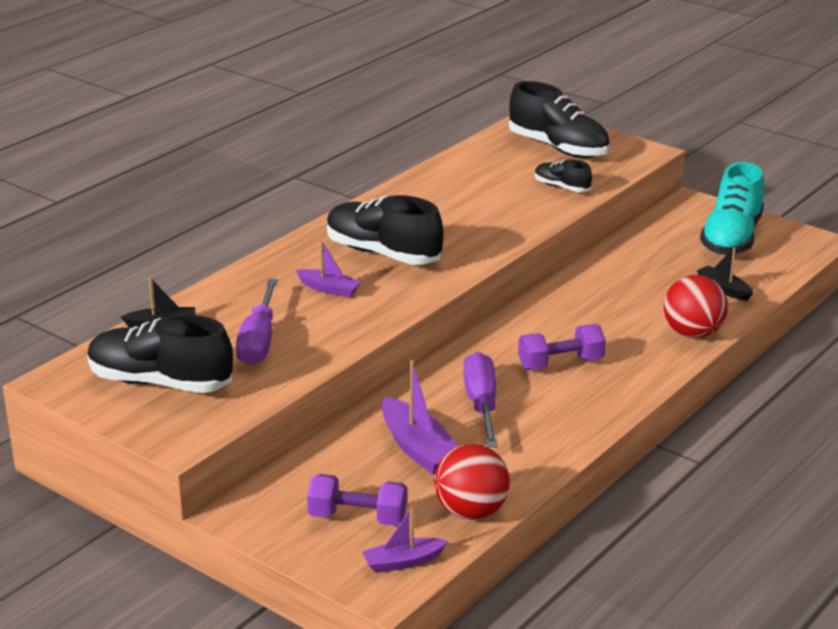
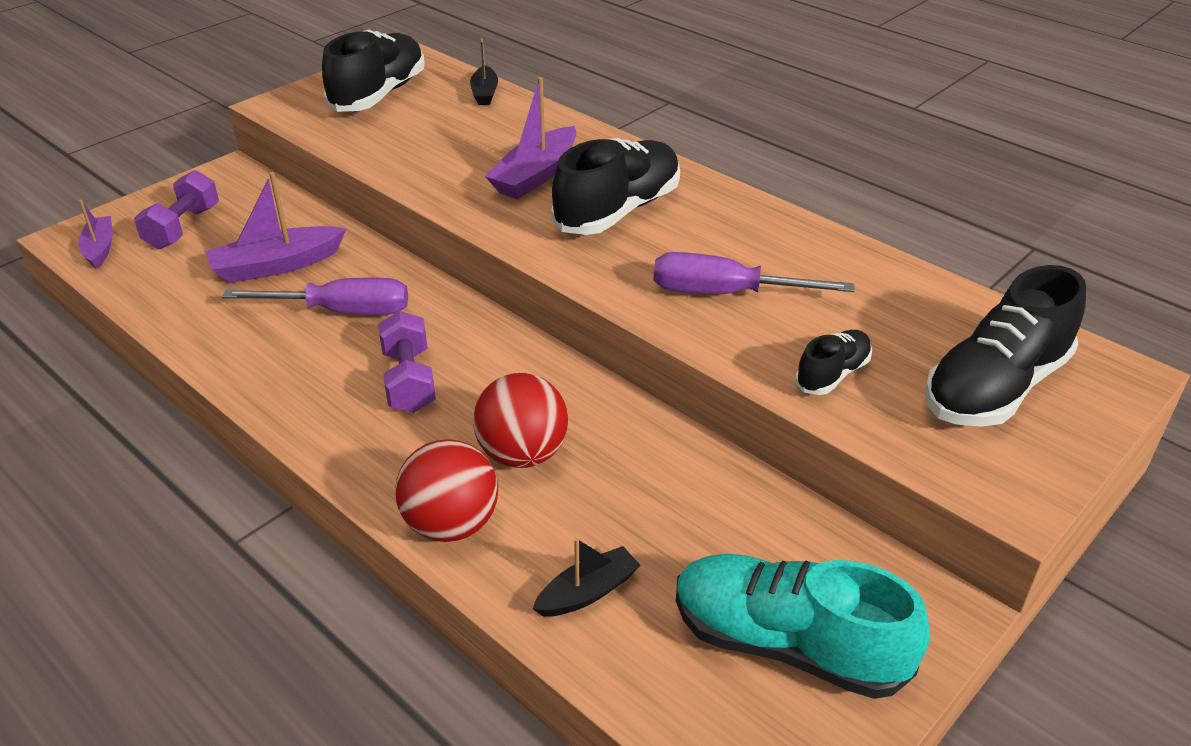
camera: 95 degrees right, 10 degrees up
purple screwdriver [236,279,278,365] -> purple screwdriver moved to [654,252,854,294]
purple boat [296,240,362,297] -> purple boat [485,77,576,199], size x1.63
red ball [434,444,510,520] -> red ball moved to [473,373,568,468]

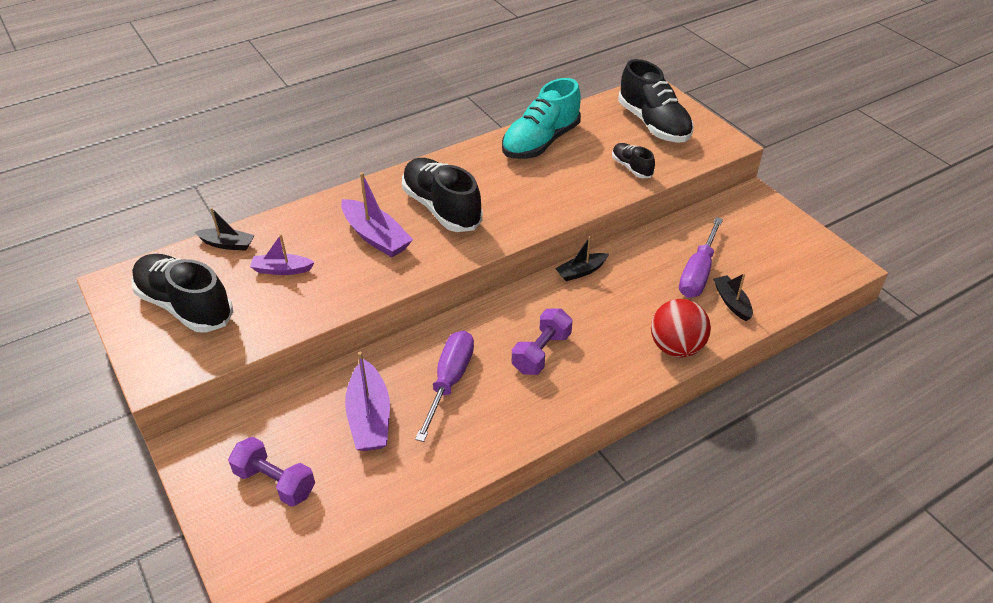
camera: 75 degrees left, 5 degrees up
purple boat [78,200,113,269] -> purple boat moved to [250,234,315,275]
purple dumbbell [378,311,436,413] -> purple dumbbell turned 60 degrees counterclockwise [512,308,573,375]
red ball [473,373,568,468] -> none
purple screwdriver [654,252,854,294] -> purple screwdriver moved to [679,217,723,298]
turquoise shoe [676,554,929,699] -> turquoise shoe moved to [502,78,581,159]
none -> black boat [555,236,609,281]

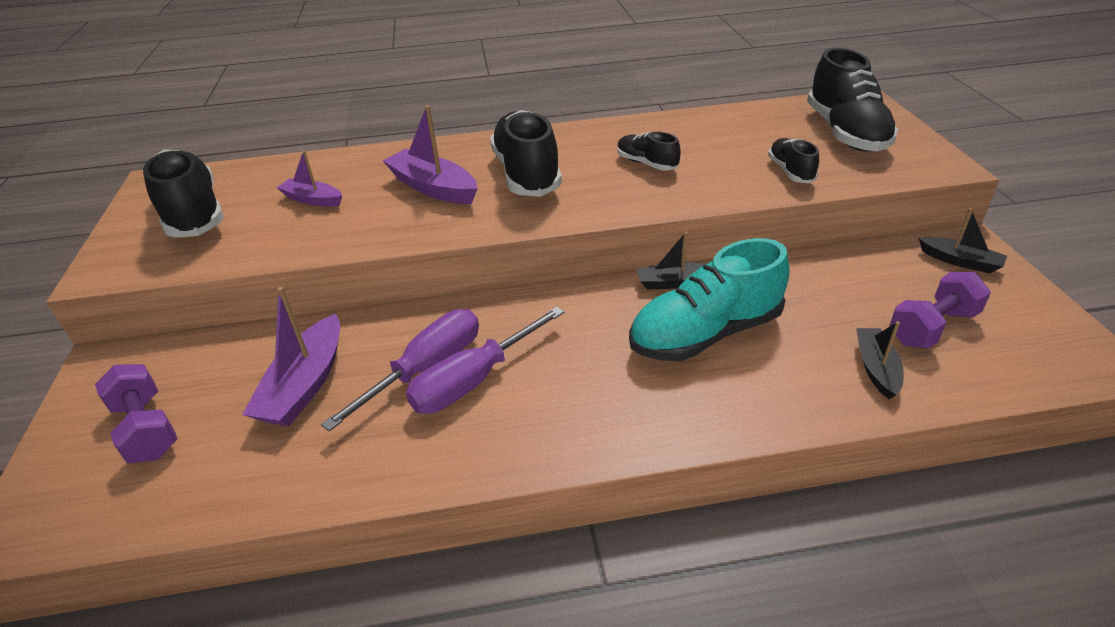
camera: 25 degrees right, 5 degrees down
black boat [195,208,254,251] -> black boat moved to [919,208,1007,273]
purple boat [341,172,413,257] -> purple boat turned 150 degrees clockwise [382,105,478,204]
turquoise shoe [502,78,581,159] -> turquoise shoe moved to [629,238,789,361]
purple dumbbell [512,308,573,375] -> purple dumbbell moved to [889,272,991,349]
red ball [651,299,711,357] -> none
purple screwdriver [679,217,723,298] -> purple screwdriver moved to [406,307,564,414]
none -> black shoe [617,131,681,171]

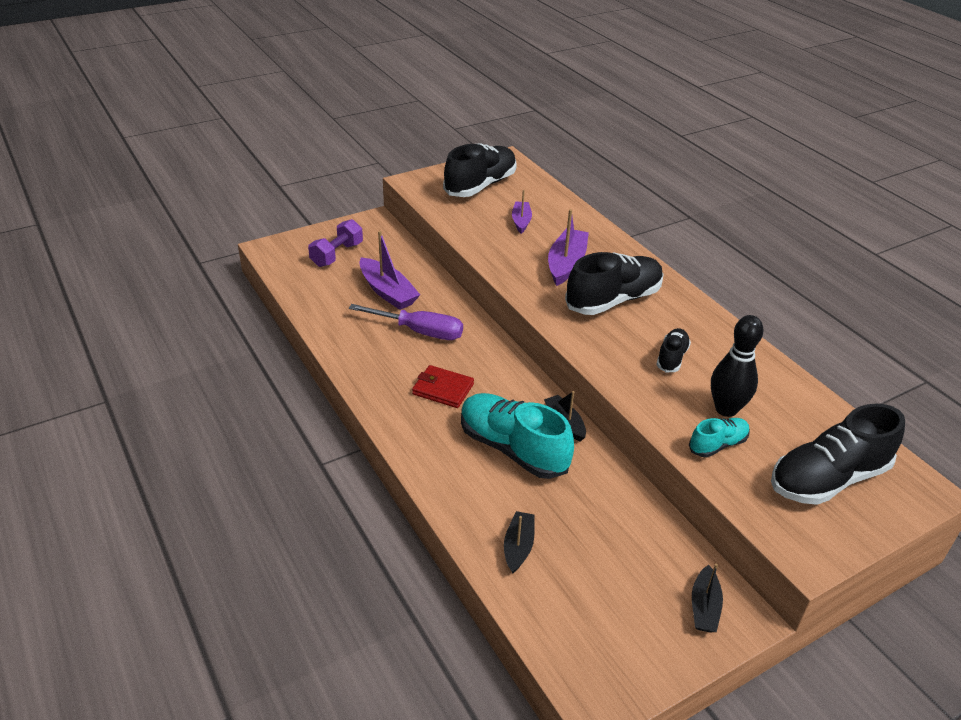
camera: 65 degrees right, 0 degrees up
purple boat [242,287,340,426] -> purple boat turned 120 degrees counterclockwise [359,231,420,310]
purple screwdriver [406,307,564,414] -> none
black shoe [768,138,819,183] -> turquoise shoe [689,418,750,457]
black boat [856,321,904,399] -> black boat turned 60 degrees counterclockwise [504,511,535,574]
purple dumbbell [889,272,991,349] -> none
none -> red wallet [412,365,474,408]
none -> black bowling pin [711,315,764,417]

